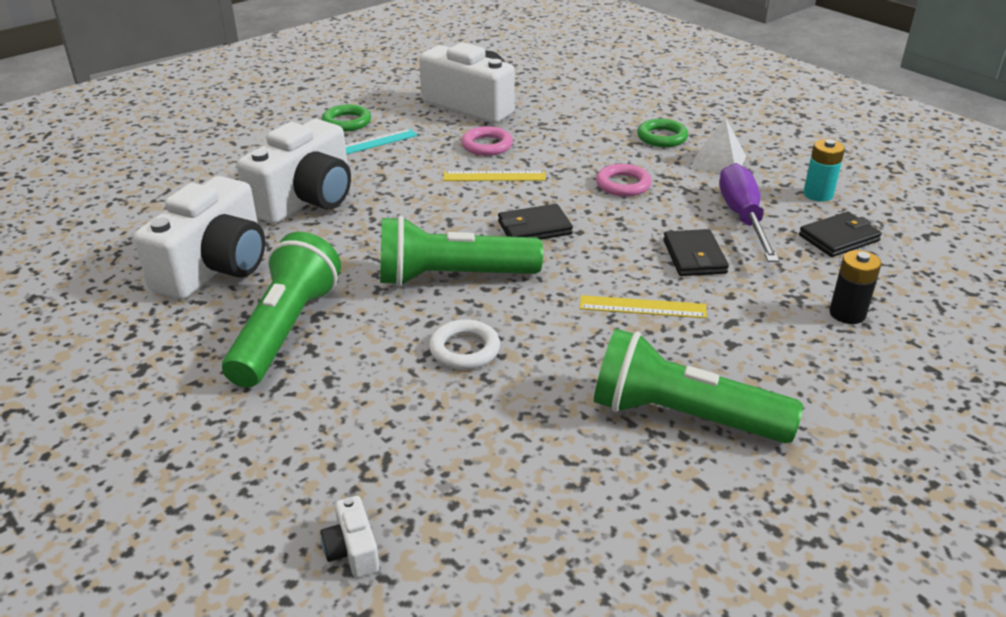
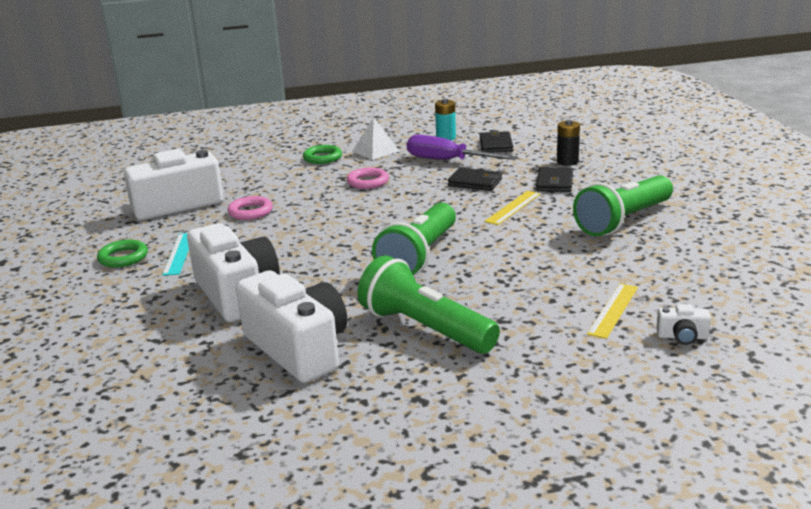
camera: 60 degrees left, 10 degrees down
white ring [429,319,500,370] -> none
yellow ruler [443,171,546,181] -> yellow ruler moved to [587,283,638,339]
black wallet [498,204,573,240] -> black wallet moved to [536,167,573,192]

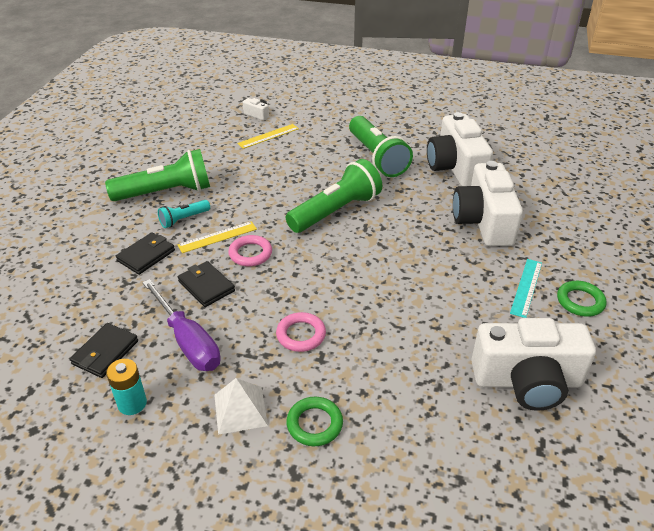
camera: 155 degrees left, 15 degrees up
pink ring [228,196,273,220] -> pink ring moved to [228,235,272,266]
black battery [557,120,580,166] -> none
none -> turquoise flashlight [158,200,210,228]

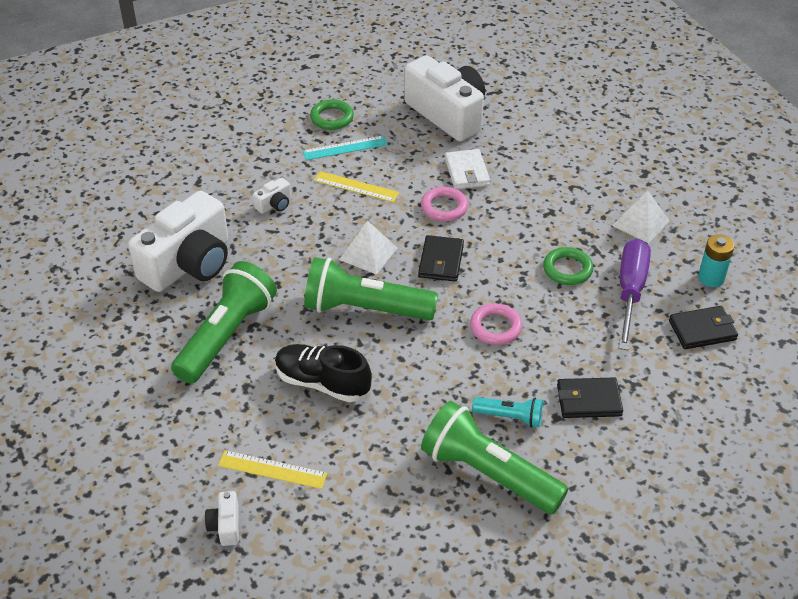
camera: 130 degrees left, 5 degrees up
yellow ruler [178,221,257,253] -> yellow ruler moved to [314,171,400,202]
black wallet [178,261,235,307] -> black wallet moved to [418,235,464,282]
pink ring [276,312,326,352] -> pink ring moved to [421,187,468,222]
green ring [286,397,343,446] -> green ring moved to [543,247,593,285]
white camera [453,161,523,247] -> white camera [253,178,291,214], size x0.40
none -> black shoe [275,344,372,402]
none -> white pyramid [339,221,397,275]
none -> white wallet [445,149,490,189]

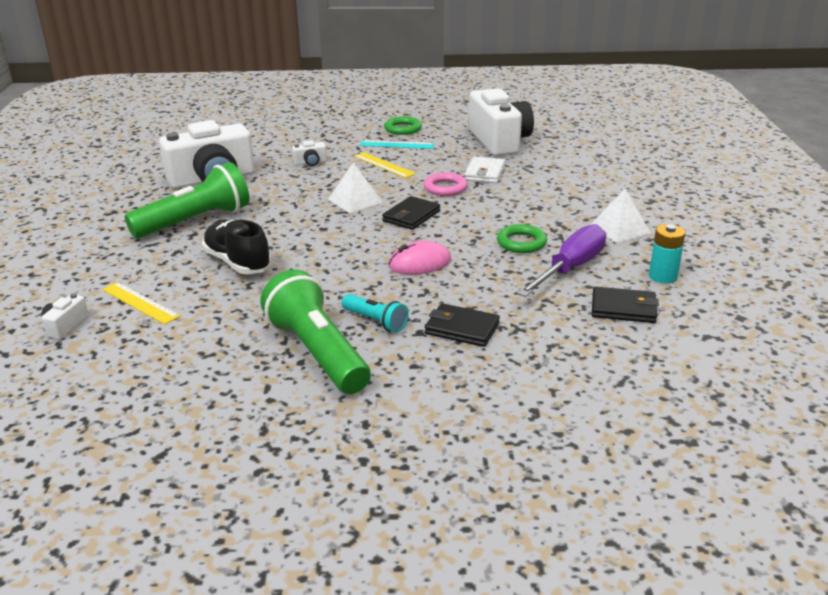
camera: 25 degrees right, 15 degrees down
green flashlight [304,257,438,320] -> none
pink ring [470,303,522,345] -> pink mouse [388,241,451,274]

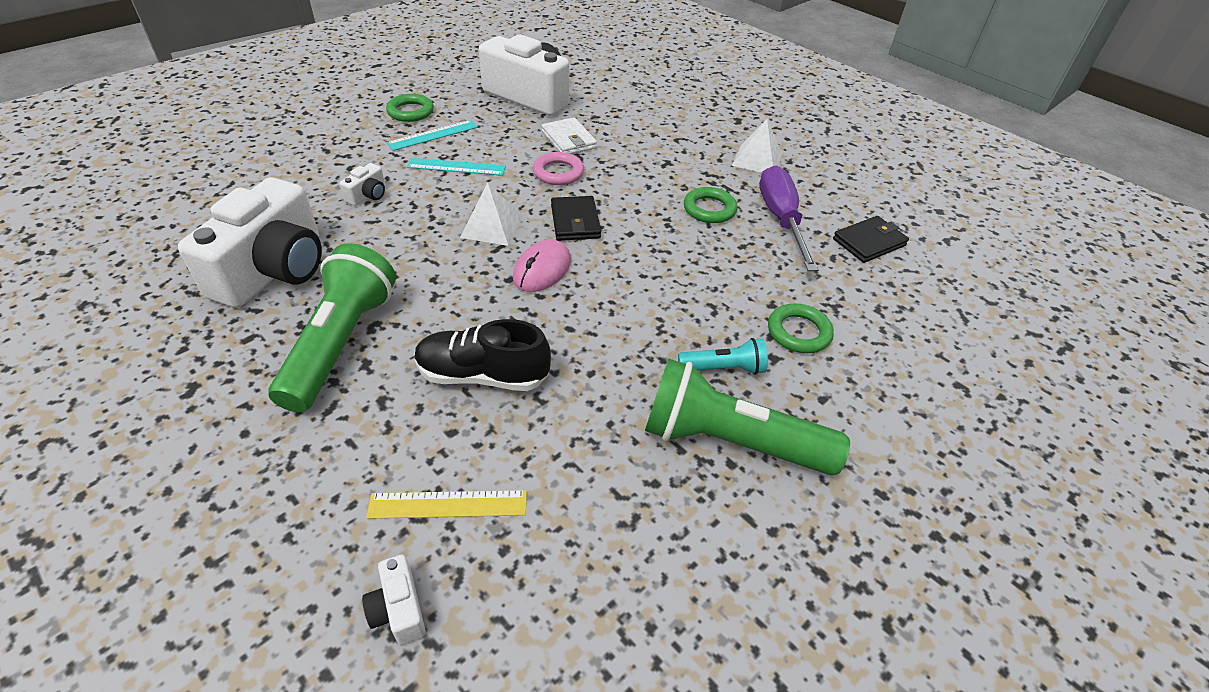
camera: 45 degrees left, 15 degrees up
yellow ruler [354,152,416,178] -> turquoise ruler [407,158,506,176]
pink mouse [388,241,451,274] -> pink mouse moved to [513,240,571,292]
black wallet [425,303,500,347] -> green ring [768,303,834,353]
turquoise battery [649,224,686,283] -> none

